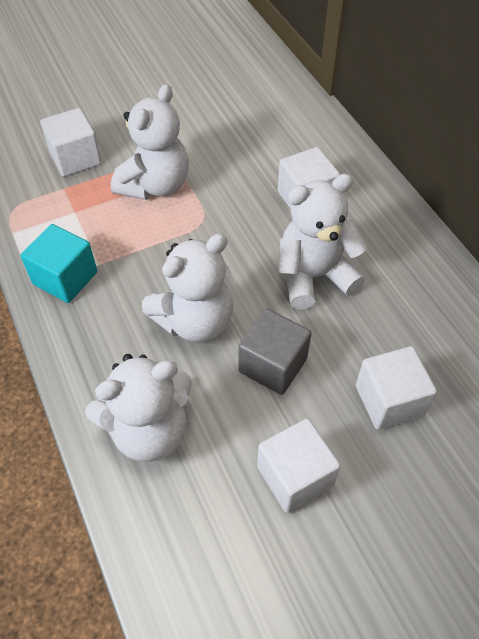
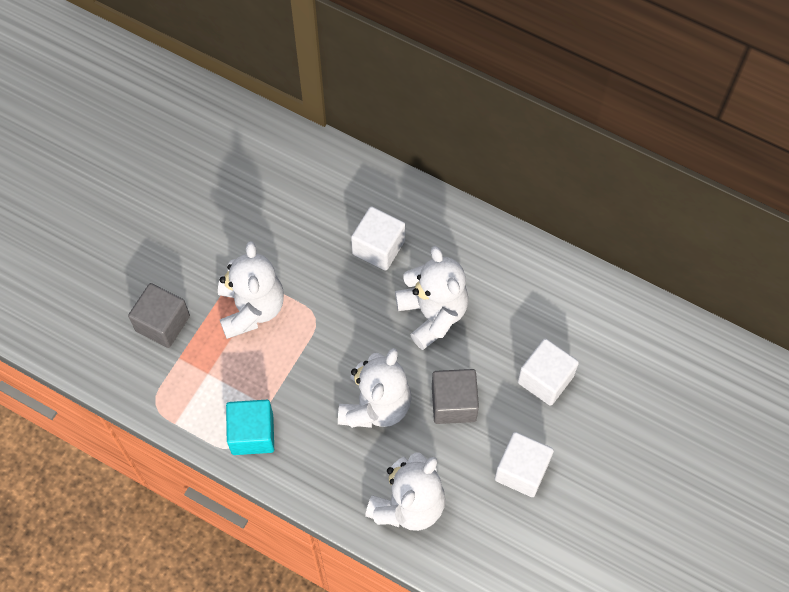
camera: 35 degrees left, 10 degrees up
white cube [40,108,101,177] -> grey cube [128,283,190,348]
white teddy bear [278,173,368,309] -> white teddy bear turned 120 degrees clockwise [395,246,468,350]

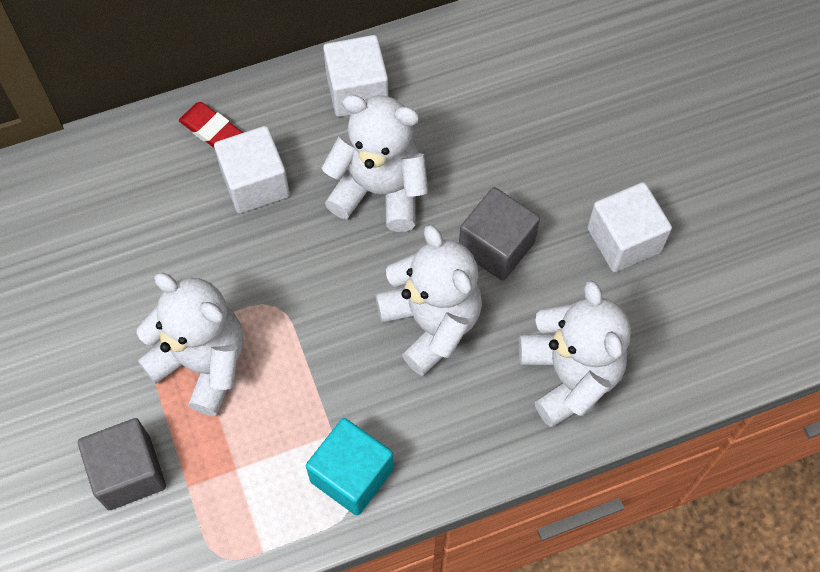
camera: 50 degrees left, 0 degrees up
white cube [518,338,579,406] -> white cube moved to [323,35,388,117]
none -> red eraser [179,102,243,148]

